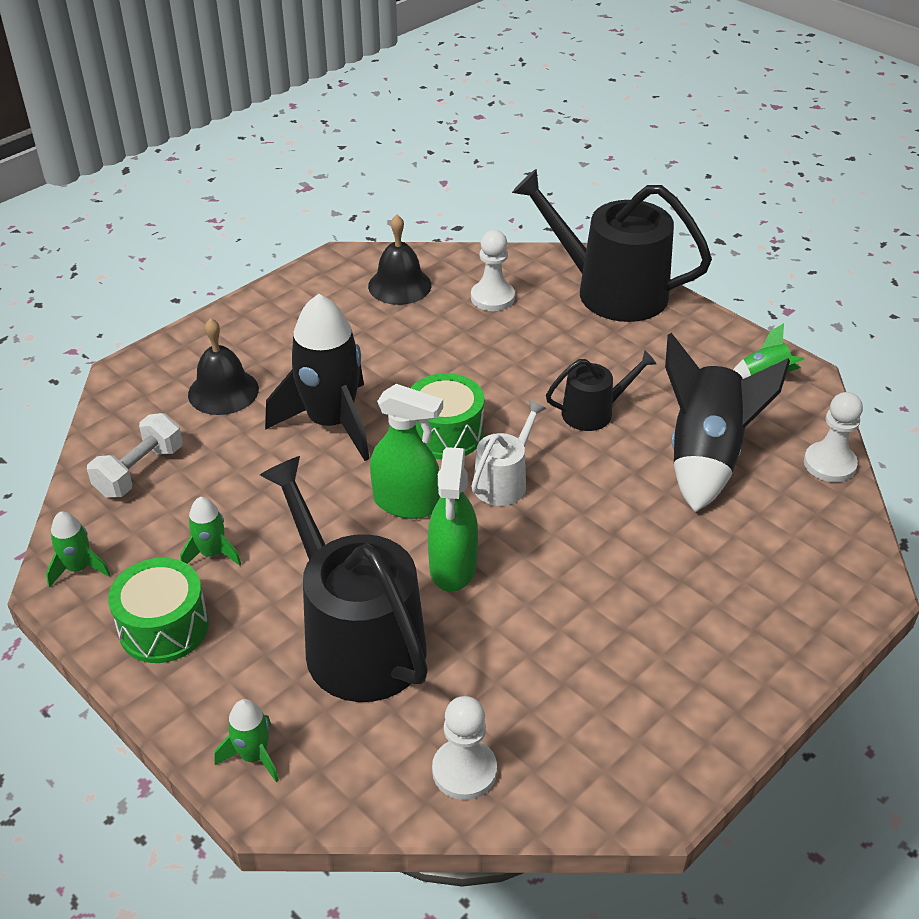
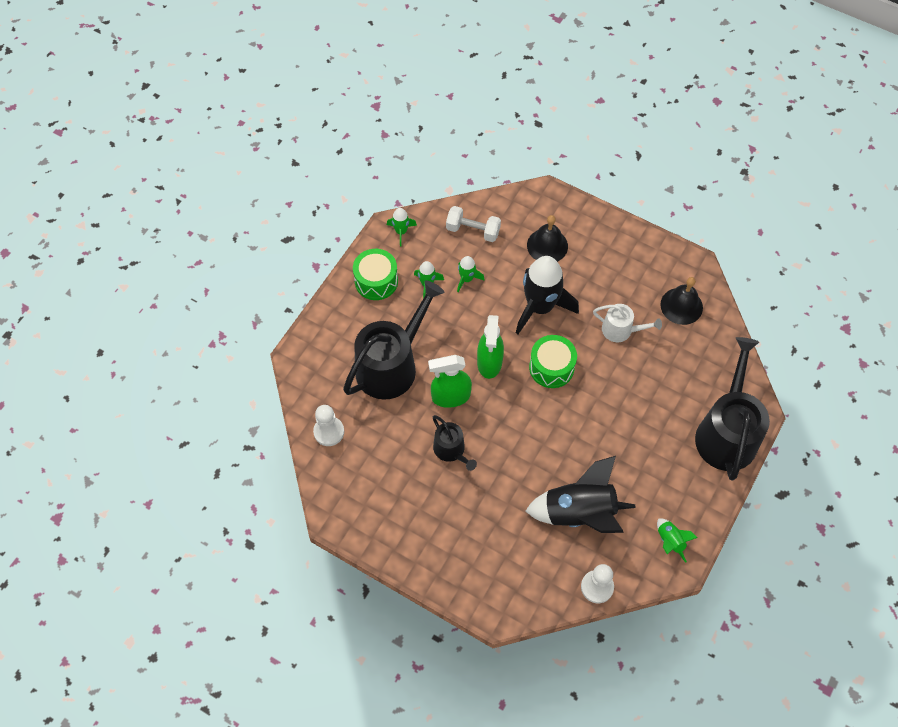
camera: 75 degrees right, 20 degrees up
green rocket [214,699,279,782] -> green rocket moved to [457,256,485,292]
white pawn [471,230,515,311] -> none
white watering can [472,400,547,506] -> white watering can moved to [593,304,662,342]
black watering can [546,350,657,431] -> black watering can moved to [433,415,477,471]

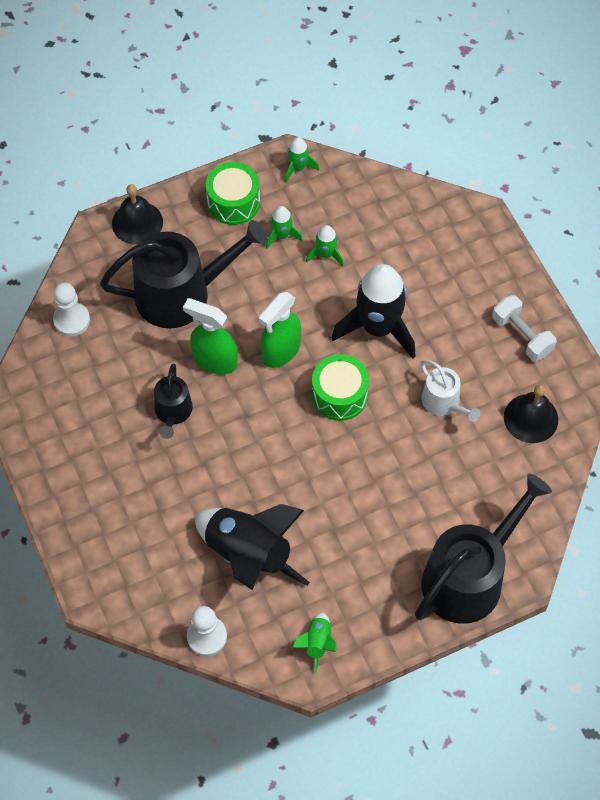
camera: 35 degrees right, 0 degrees up
white dumbbell [446,206,501,242] -> white dumbbell moved to [492,295,556,361]
black bell [527,215,568,262] -> black bell moved to [112,184,163,245]

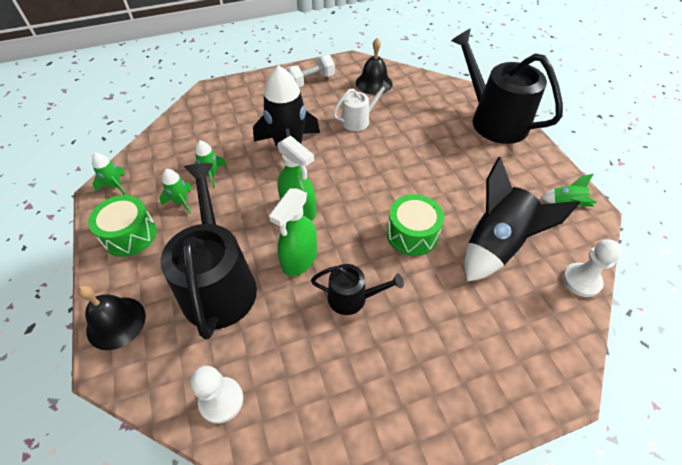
camera: 85 degrees left, 10 degrees down
green drum [312,354,369,421] -> green drum moved to [387,194,444,256]

